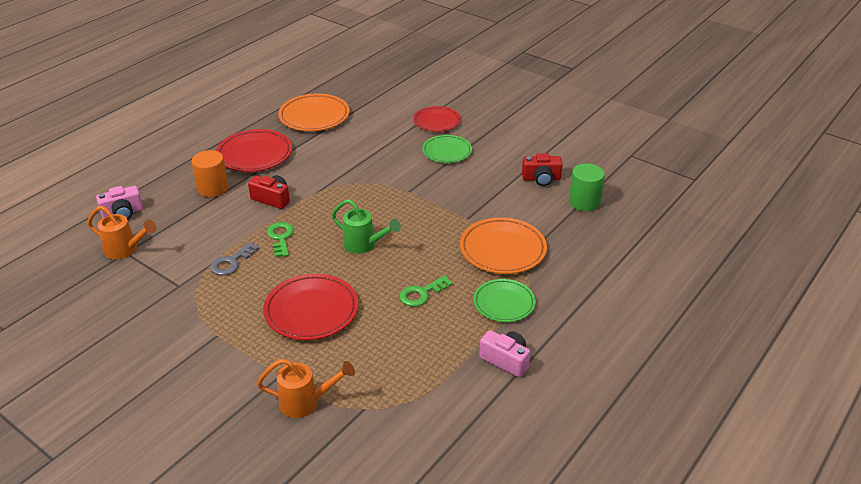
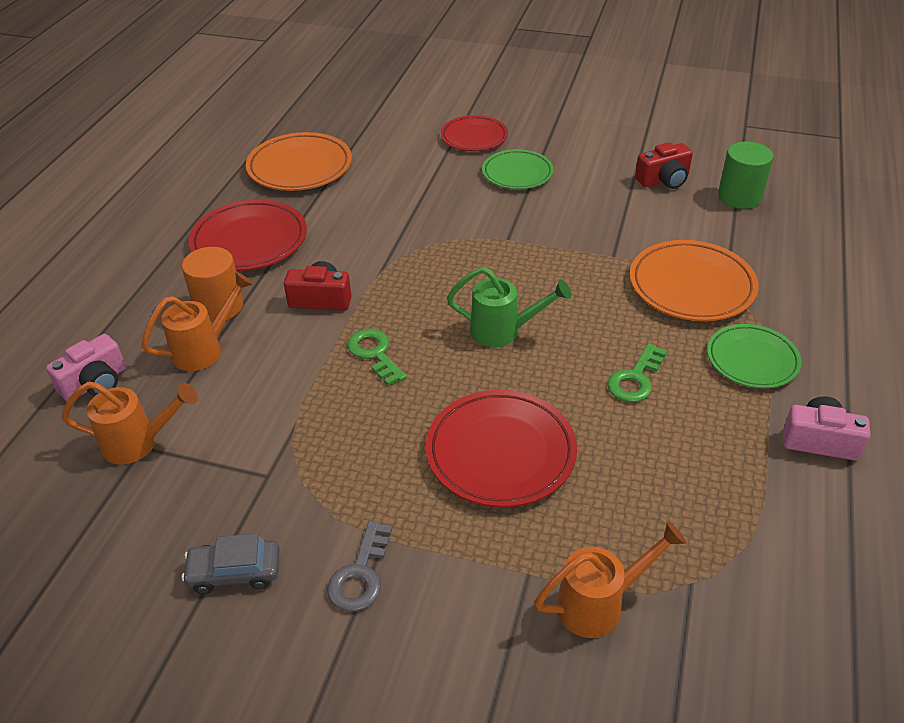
camera: 20 degrees left, 5 degrees up
grey key [210,242,259,276] -> grey key moved to [327,521,392,612]
none -> orange watering can [141,272,254,371]
none -> grey car [182,533,280,594]

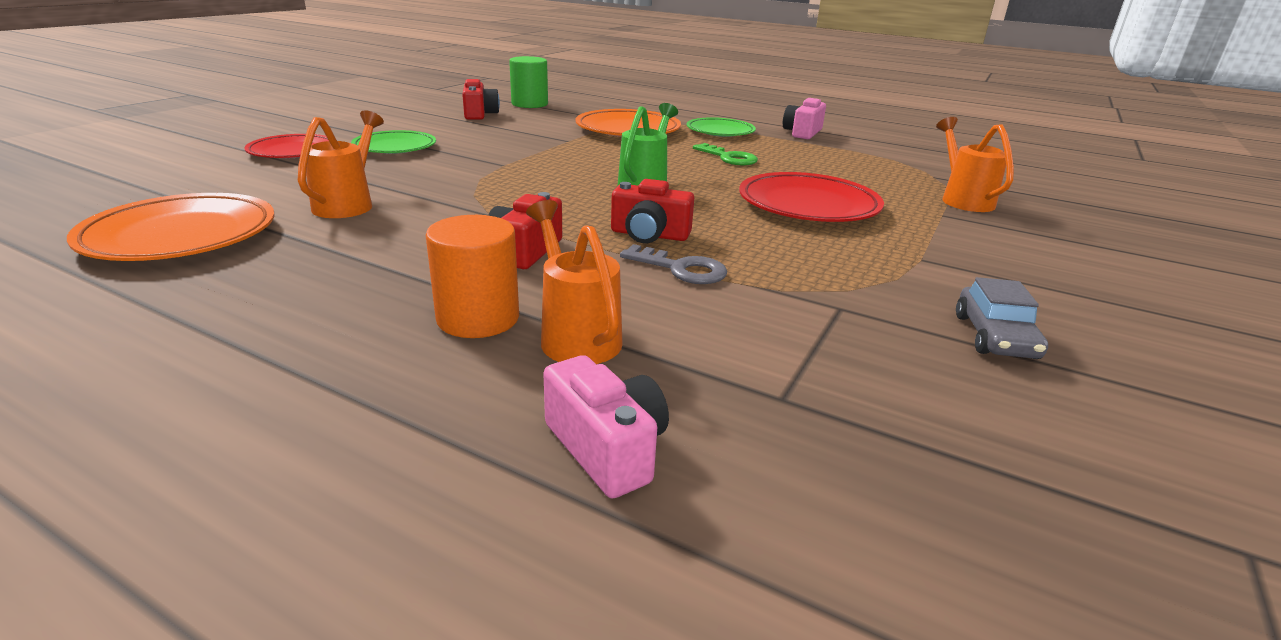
camera: 80 degrees left, 15 degrees down
orange watering can [62,382,198,465] -> orange watering can moved to [297,110,384,218]
red plate [189,199,307,271] -> none
grey key [327,521,392,612] -> grey key moved to [620,244,727,284]
green key [347,329,407,386] -> red camera [611,179,694,243]

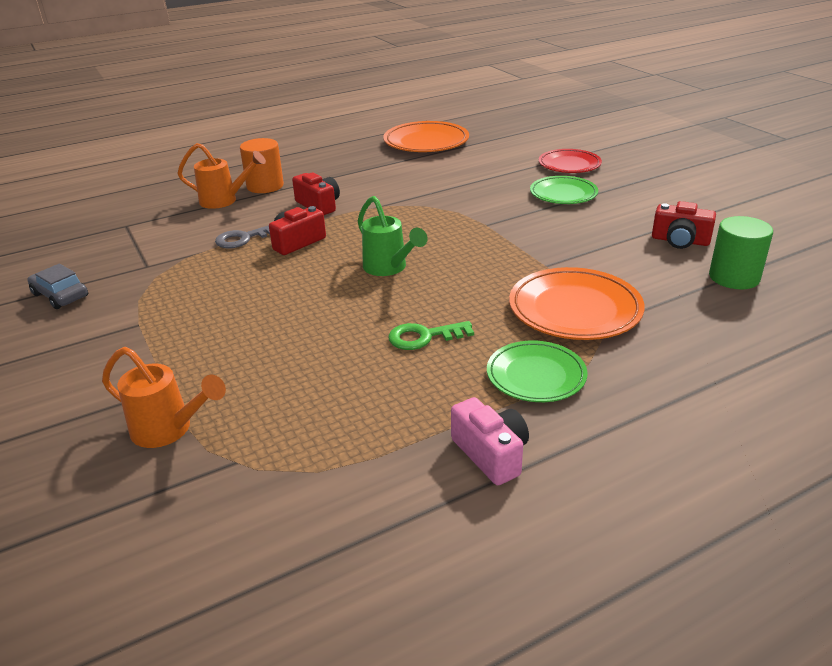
camera: 125 degrees right, 5 degrees up
orange watering can [297,110,384,218] -> none
pink camera [543,355,669,498] -> none
red plate [739,172,884,222] -> none

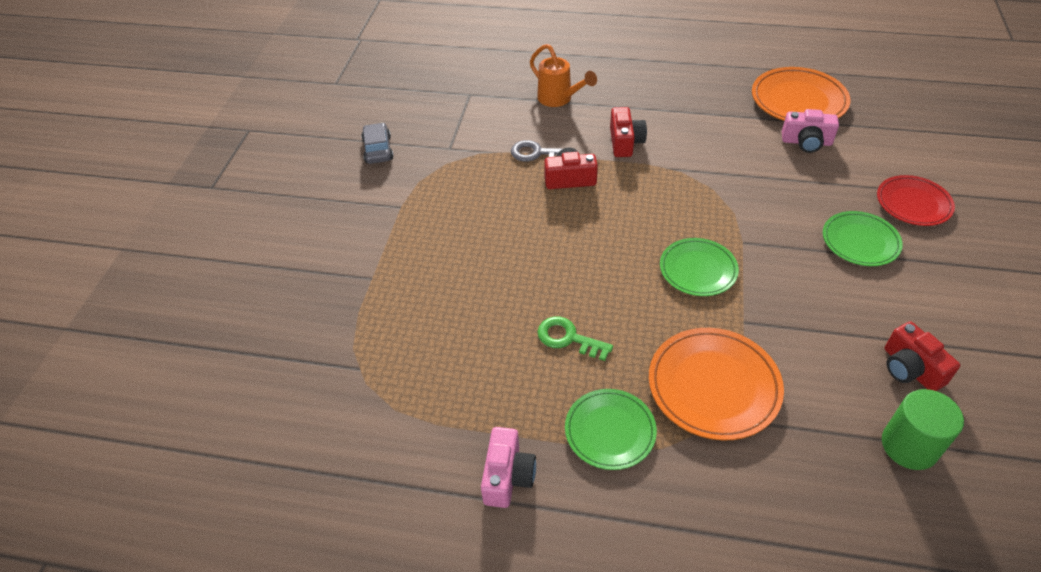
camera: 40 degrees right, 15 degrees up
orange watering can [102,347,226,448] -> none
orange cylinder [240,138,284,193] -> none
green watering can [358,196,428,276] -> none
none -> green plate [660,238,739,296]
none -> pink camera [782,109,839,153]

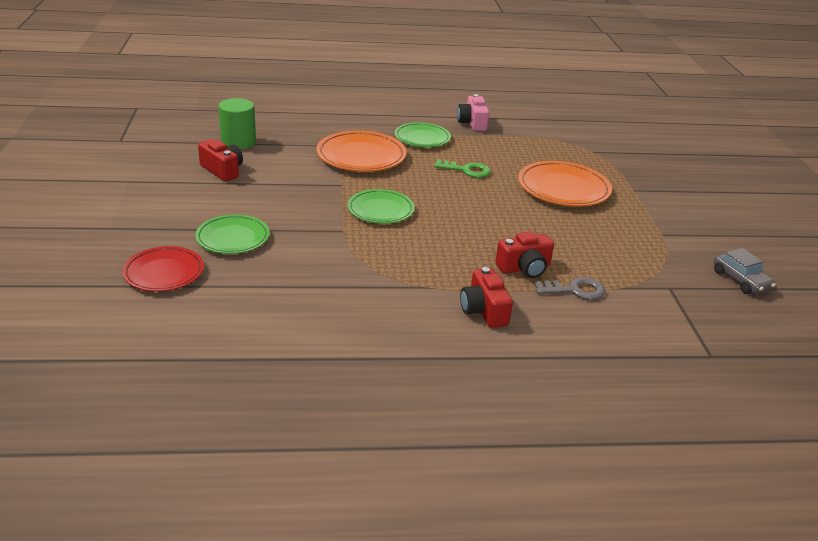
camera: 160 degrees right, 15 degrees down
orange watering can [530,44,597,107] -> none
orange plate [752,67,851,121] -> orange plate moved to [518,161,612,207]
pink camera [782,109,839,153] -> none

